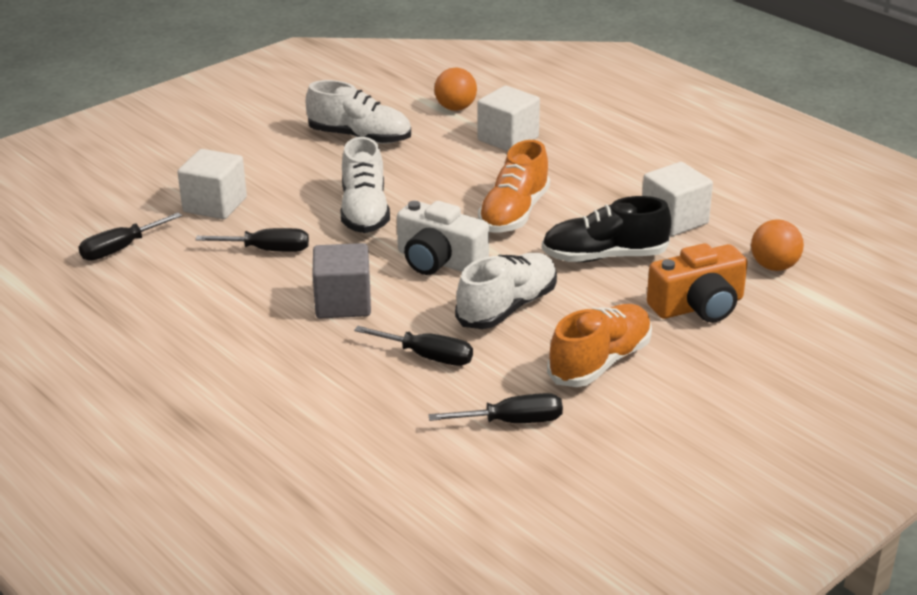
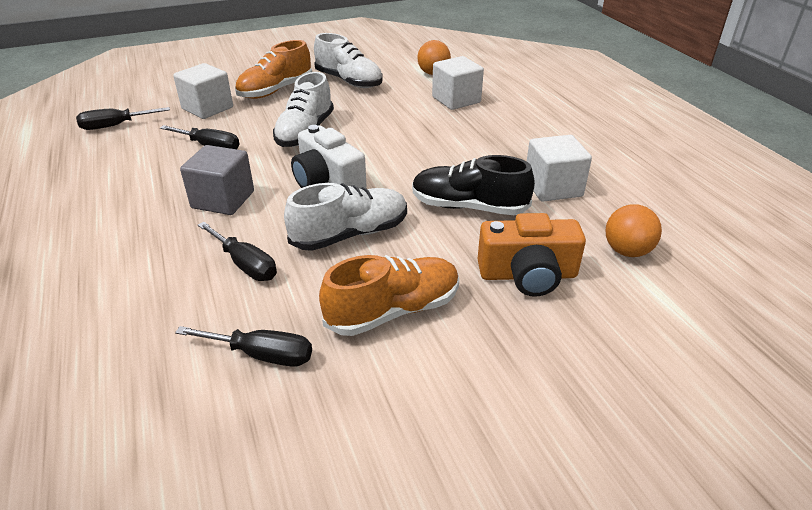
camera: 20 degrees right, 5 degrees up
orange shoe [478,140,550,233] -> orange shoe moved to [235,40,312,99]

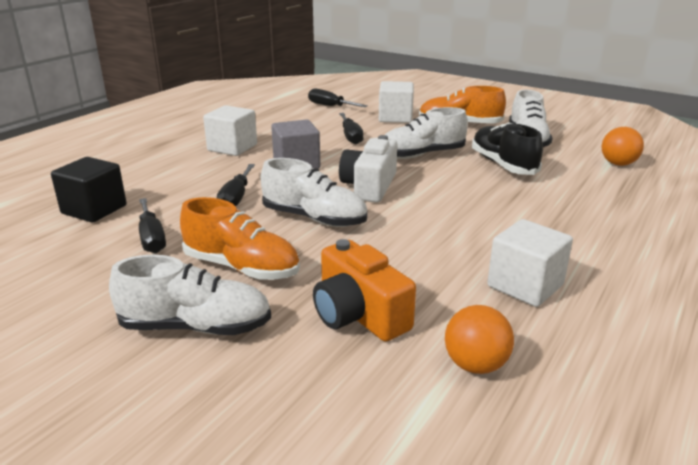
camera: 55 degrees right, 10 degrees down
black shoe [412,155,535,215] -> black shoe moved to [472,122,543,175]
white cube [432,56,484,110] -> white cube moved to [203,105,257,156]
none -> black cube [51,157,127,223]
none -> white shoe [109,255,271,335]

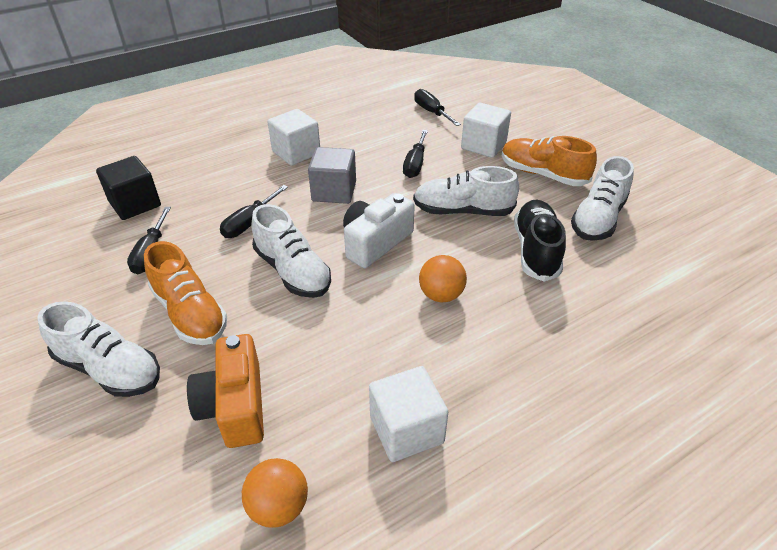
camera: 25 degrees right, 15 degrees up
orange ball [602,127,644,166] -> orange ball moved to [419,255,467,303]

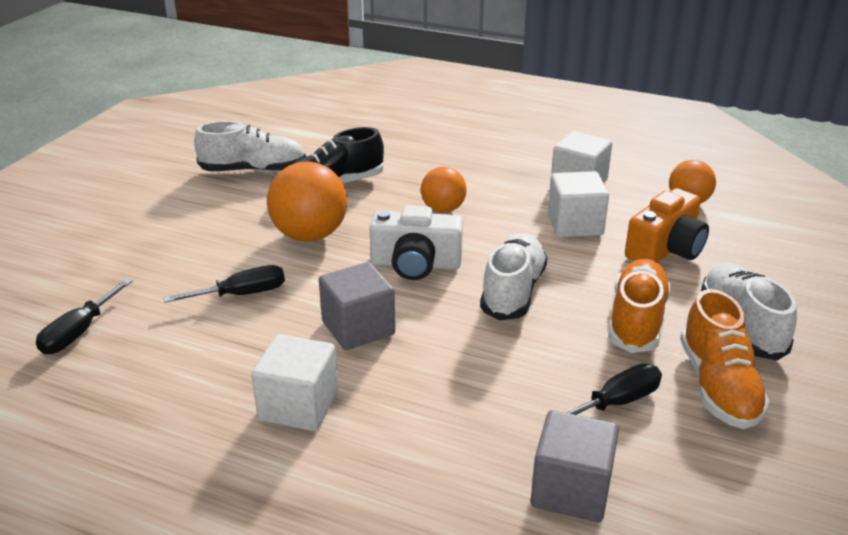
camera: 125 degrees left, 10 degrees down
black cube [96,156,161,220] -> grey cube [531,410,619,522]
black screwdriver [220,185,288,238] -> none
white shoe [413,166,519,216] -> orange ball [267,161,347,242]
white cube [461,103,511,158] -> white cube moved to [548,171,609,237]
orange shoe [502,136,597,186] -> orange shoe moved to [680,289,770,429]

